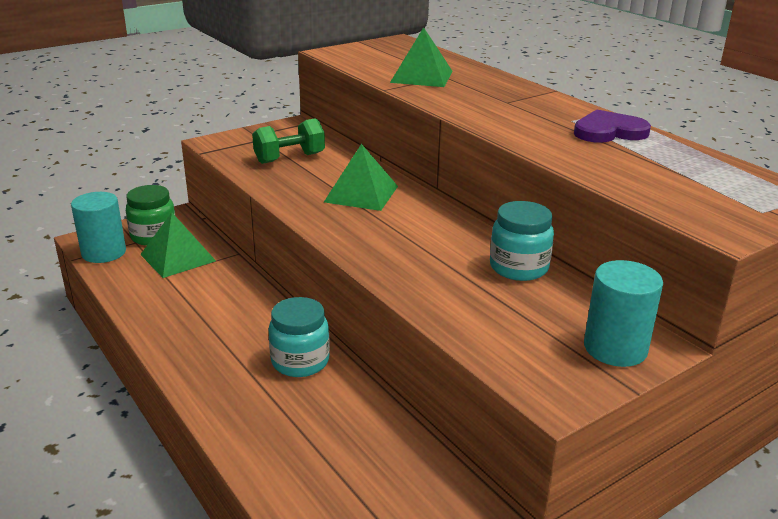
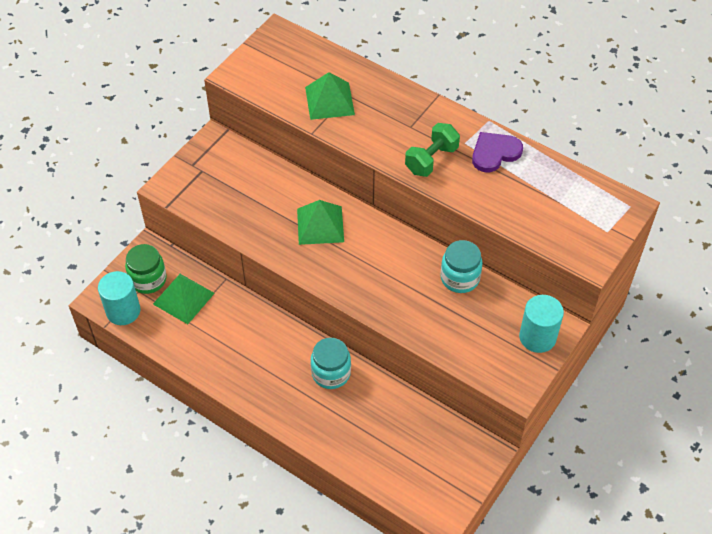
camera: 20 degrees left, 25 degrees up
green dumbbell [252,118,325,164] -> green dumbbell moved to [405,123,460,177]

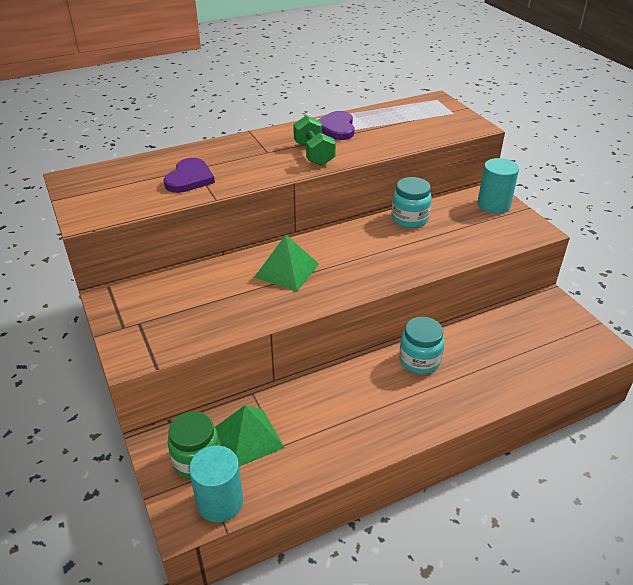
camera: 60 degrees left, 15 degrees down
green pyramid [305,72,355,120] -> purple heart [163,158,215,193]

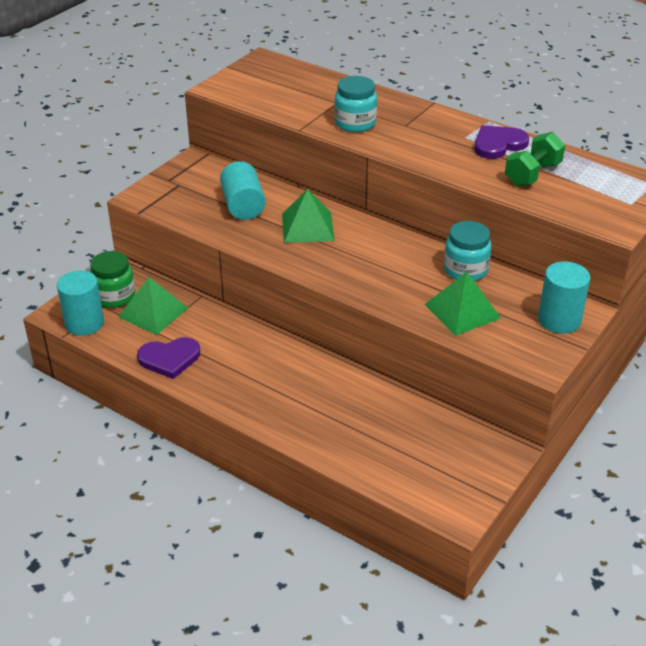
camera: 60 degrees right, 0 degrees up
purple heart [163,158,215,193] -> purple heart moved to [137,337,200,379]
green dumbbell [293,115,336,166] -> green dumbbell moved to [505,132,565,187]
turquoise jar [399,317,444,374] -> turquoise jar moved to [334,76,377,133]
none -> turquoise cylinder [220,161,266,220]
none -> green pyramid [424,272,501,336]

